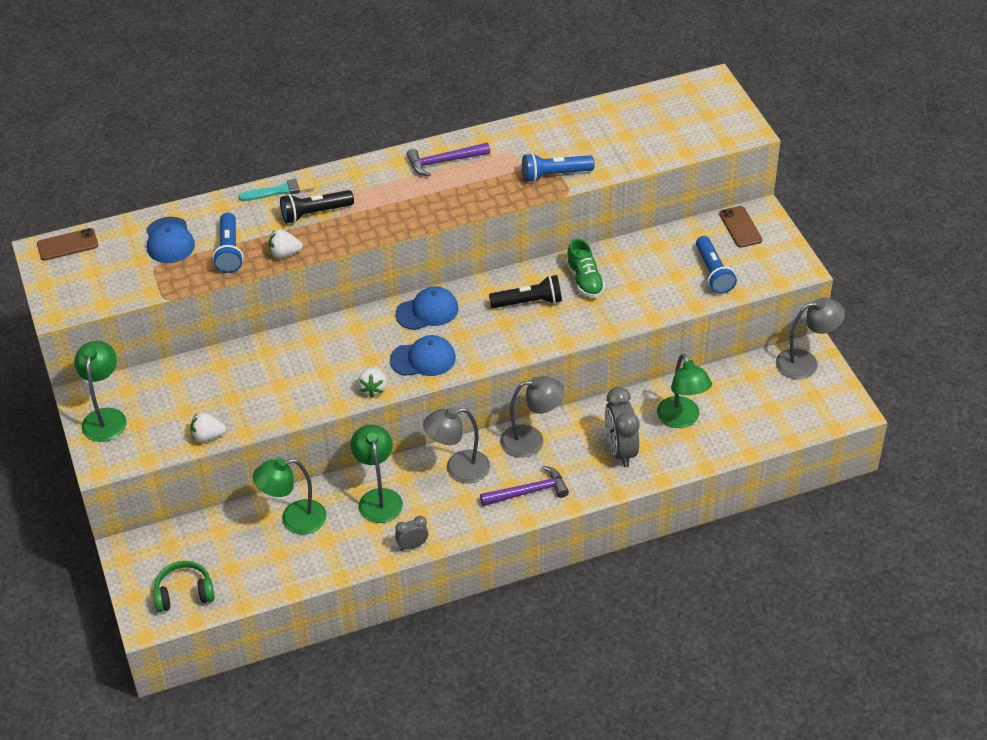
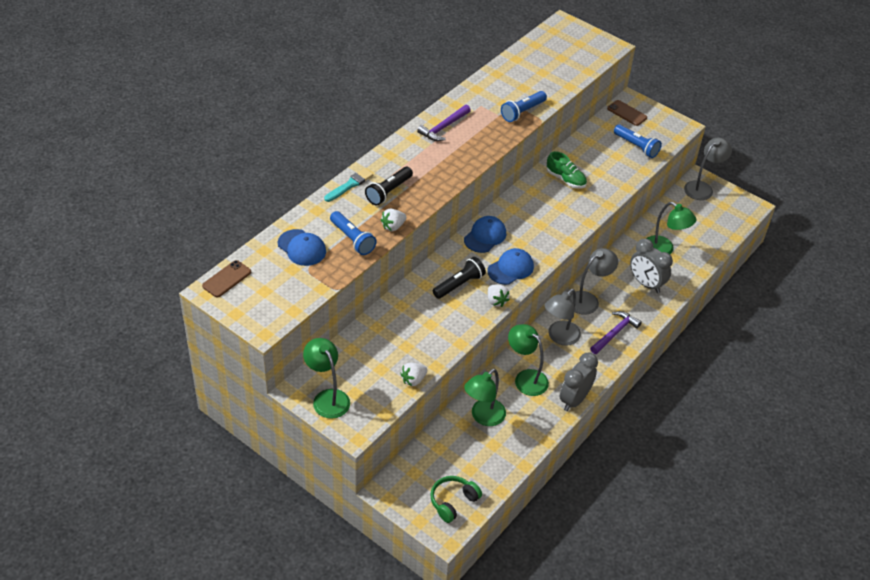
camera: 35 degrees left, 0 degrees up
grey clock [395,516,429,550] -> grey clock [560,353,598,411], size x1.86
black flashlight [489,275,562,308] -> black flashlight moved to [433,257,486,299]

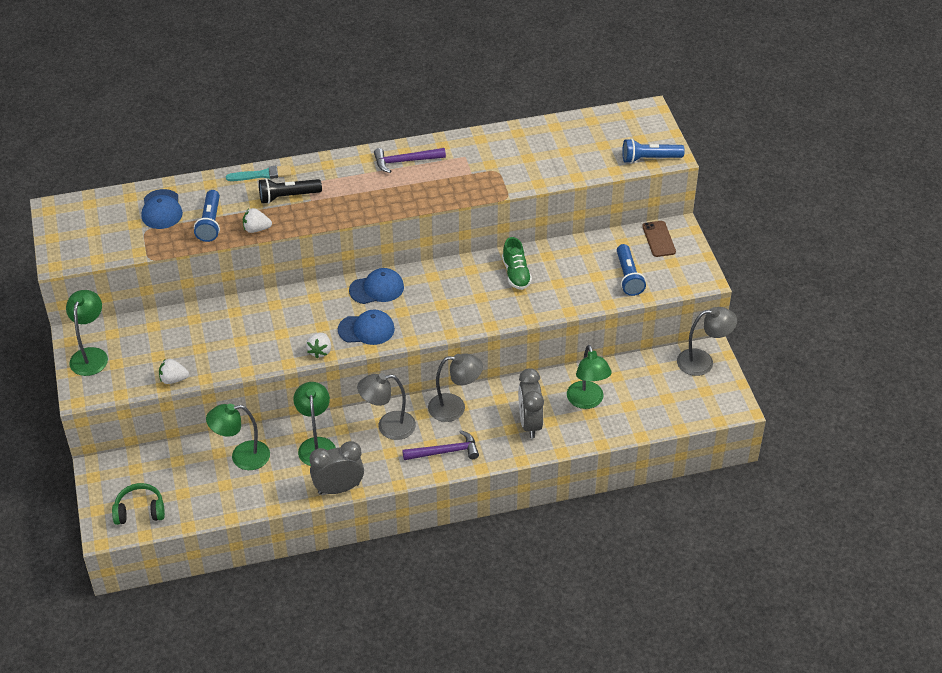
camera: 40 degrees right, 0 degrees up
brown phone [202,260,251,298] -> none
black flashlight [433,257,486,299] -> none
blue flashlight [501,91,547,122] -> blue flashlight moved to [622,139,685,163]

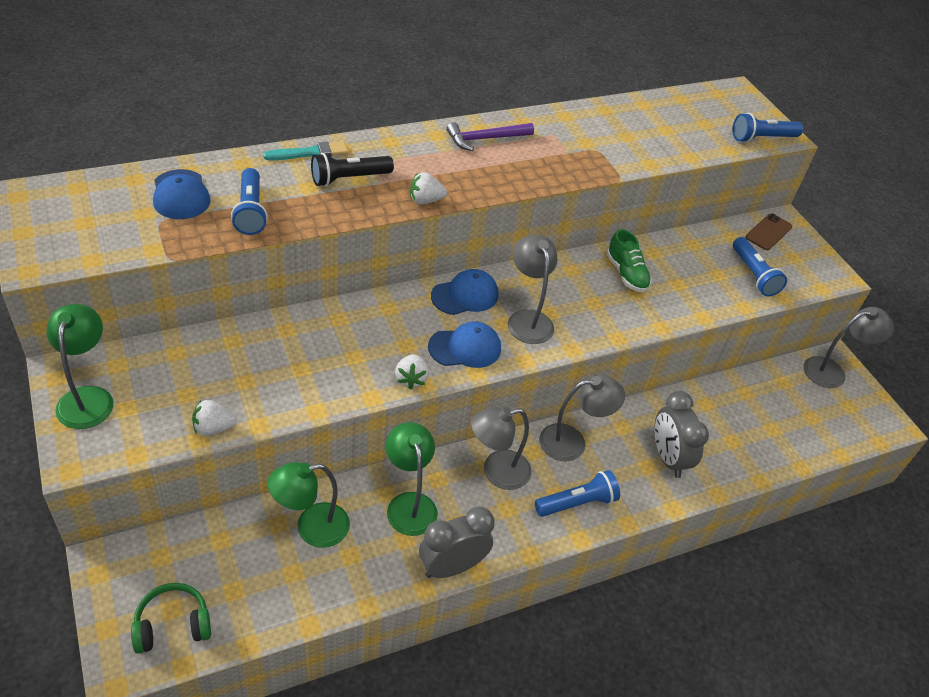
camera: 15 degrees left, 0 degrees up
white strawberry [243,208,272,233] -> white strawberry moved to [410,172,447,205]
purple hammer [402,430,479,460] -> blue flashlight [535,470,620,517]
green lamp [567,345,612,409] -> none
brown phone [642,221,676,257] -> brown phone turned 60 degrees clockwise [746,214,792,250]
none -> grey lamp [508,235,558,344]

